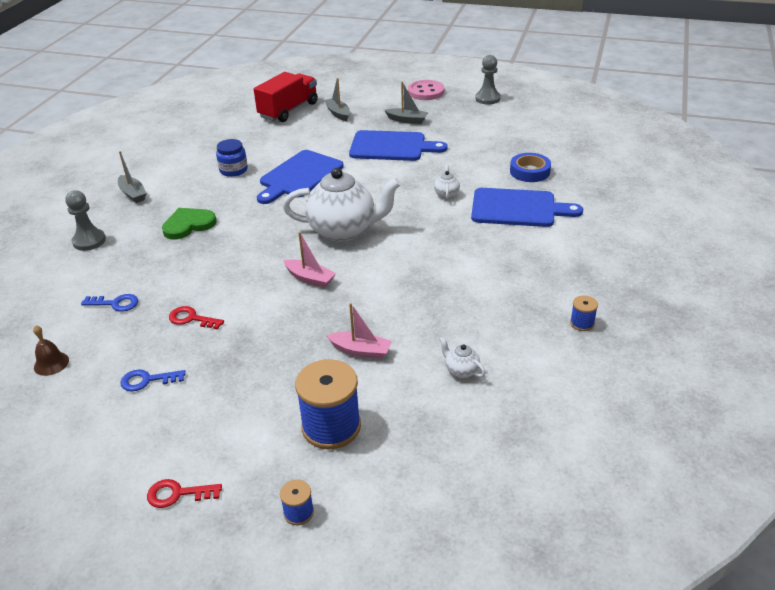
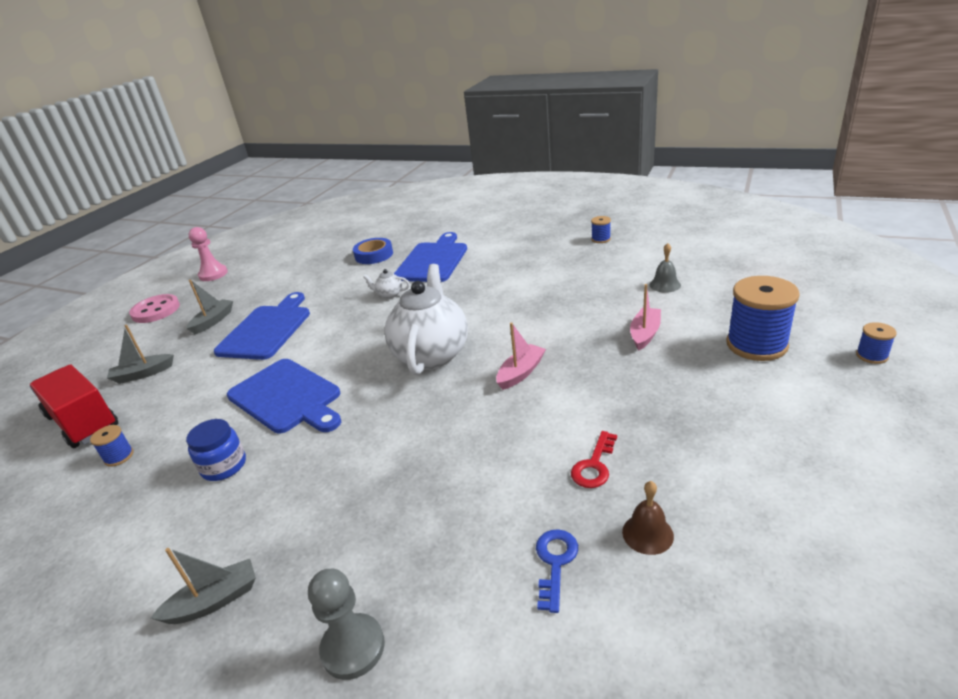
camera: 80 degrees left, 5 degrees down
brown bell [33,325,69,376] -> brown bell moved to [622,481,674,555]
blue key [120,369,186,392] -> none
red key [147,479,222,508] -> none
green heart [162,208,217,239] -> none
white teapot [439,337,486,378] -> grey bell [650,243,681,293]
grey pawn [475,55,501,105] -> pink pawn [188,227,228,281]
none -> blue spool [90,425,134,467]

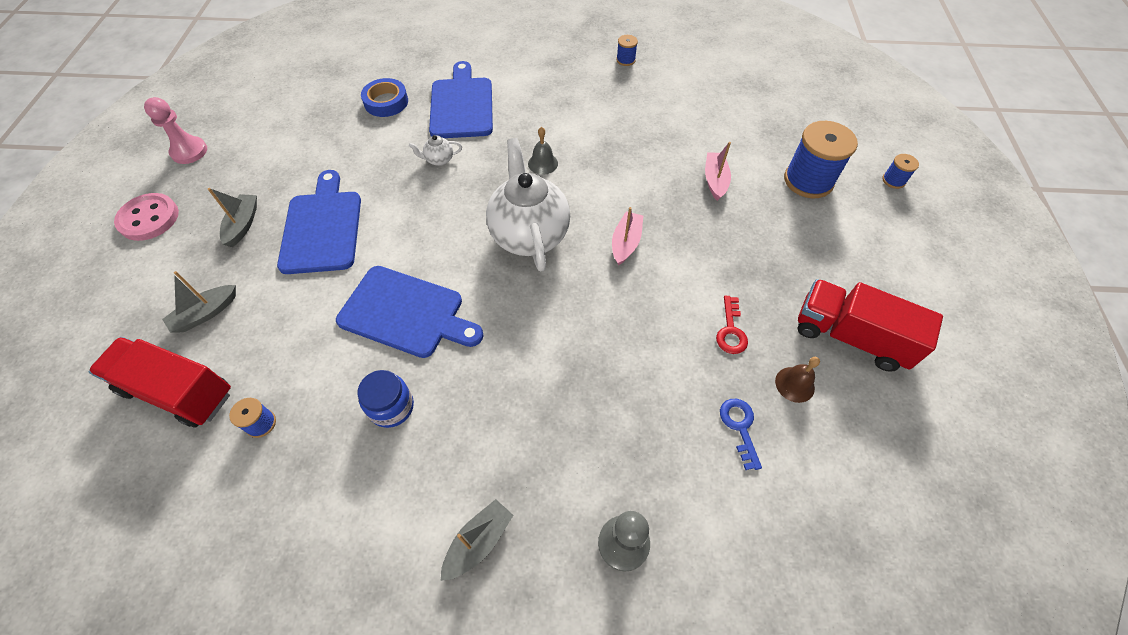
camera: 25 degrees left, 25 degrees up
grey bell [650,243,681,293] -> grey bell moved to [528,127,558,175]
none -> red truck [797,279,943,372]

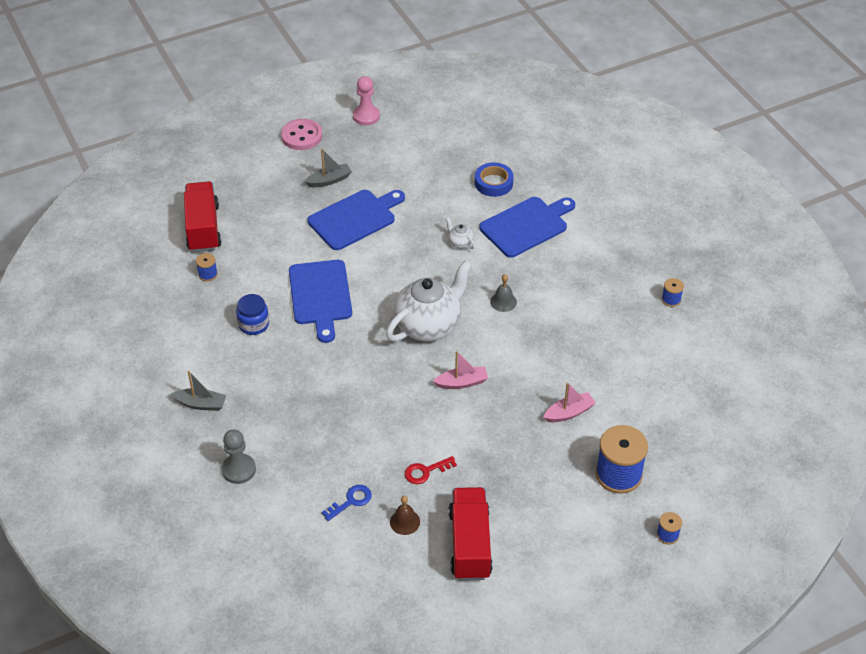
camera: 60 degrees right, 10 degrees down
grey boat [162,271,236,332] -> none

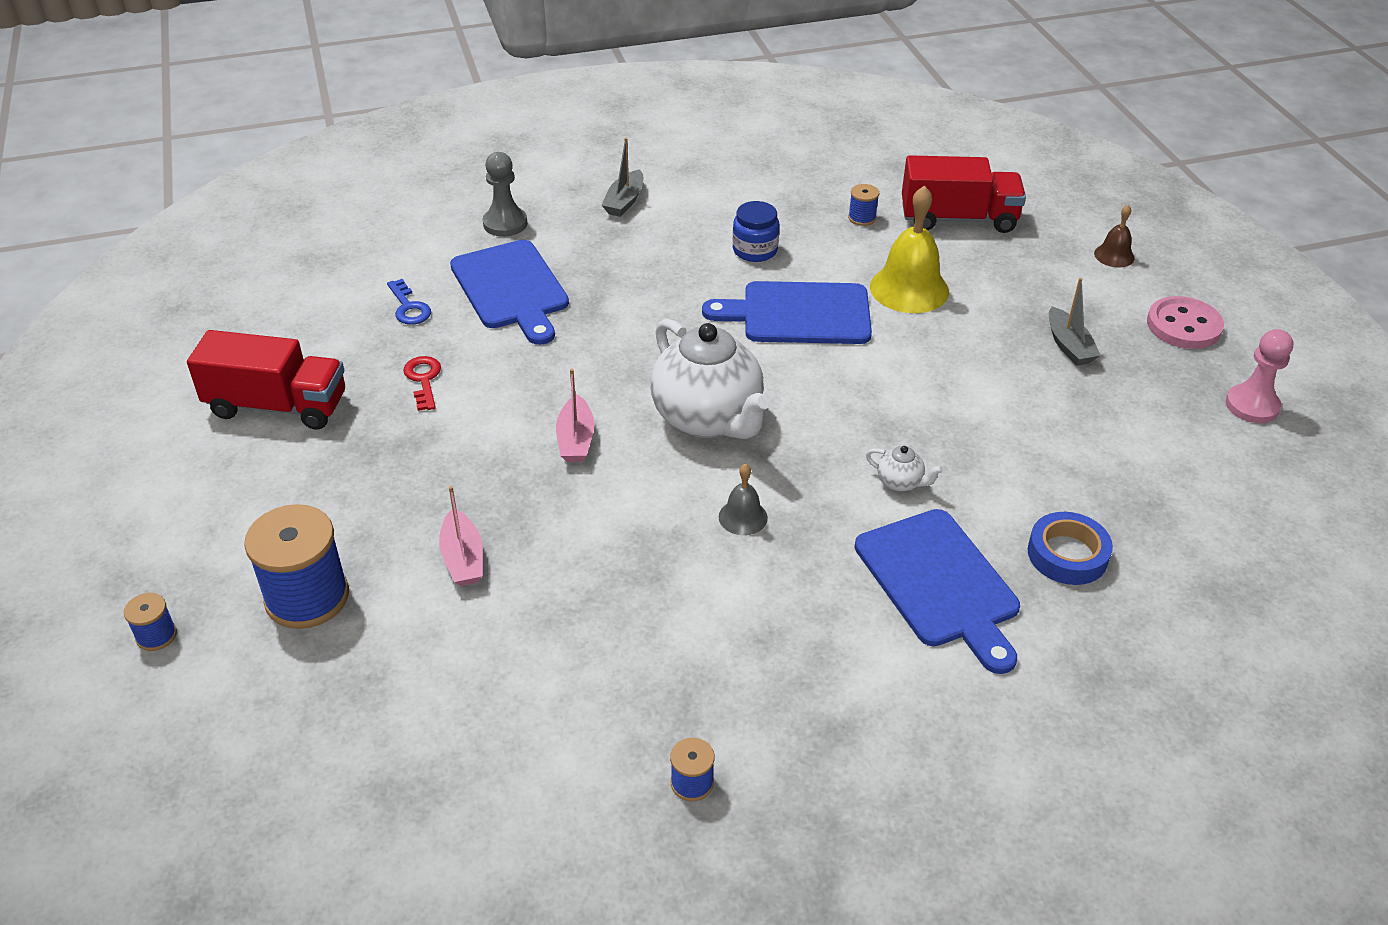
camera: 100 degrees right, 5 degrees down
blue cutting board [308,190,405,250] -> blue cutting board moved to [450,240,569,345]
brown bell [390,496,420,535] -> brown bell moved to [1094,205,1134,268]
white teapot [446,217,475,249] -> white teapot turned 60 degrees clockwise [866,446,943,492]
none -> yellow bell [870,186,949,313]

